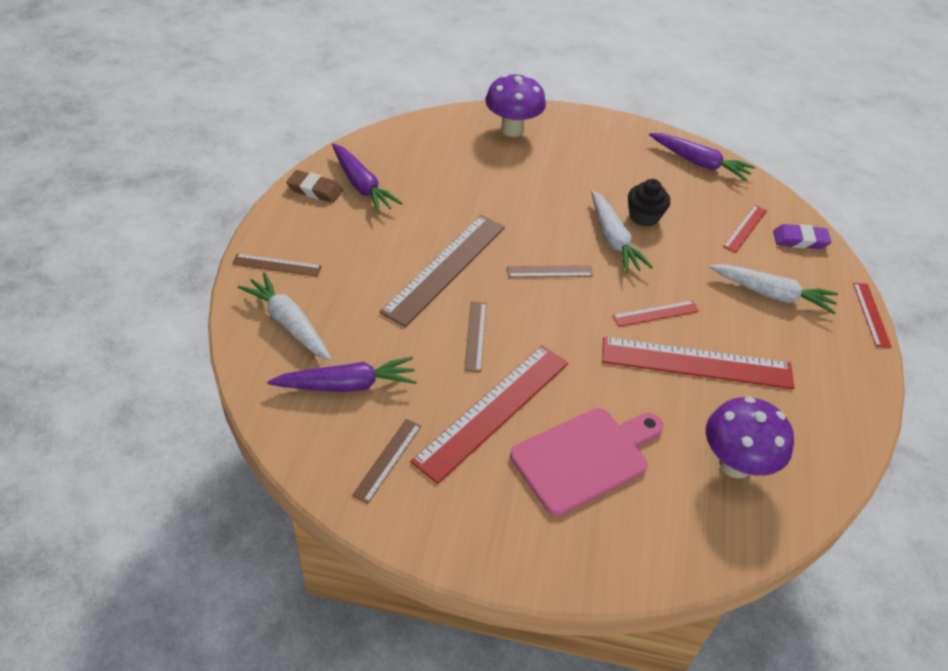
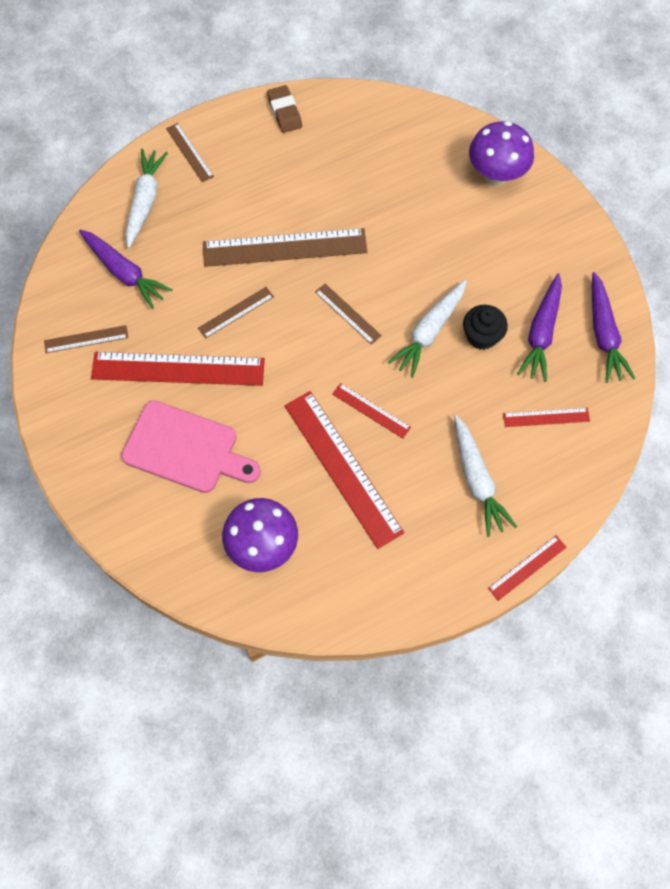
camera: 55 degrees right, 20 degrees up
purple carrot [332,143,403,214] -> purple carrot moved to [517,273,562,382]
purple eraser [773,224,831,249] -> none

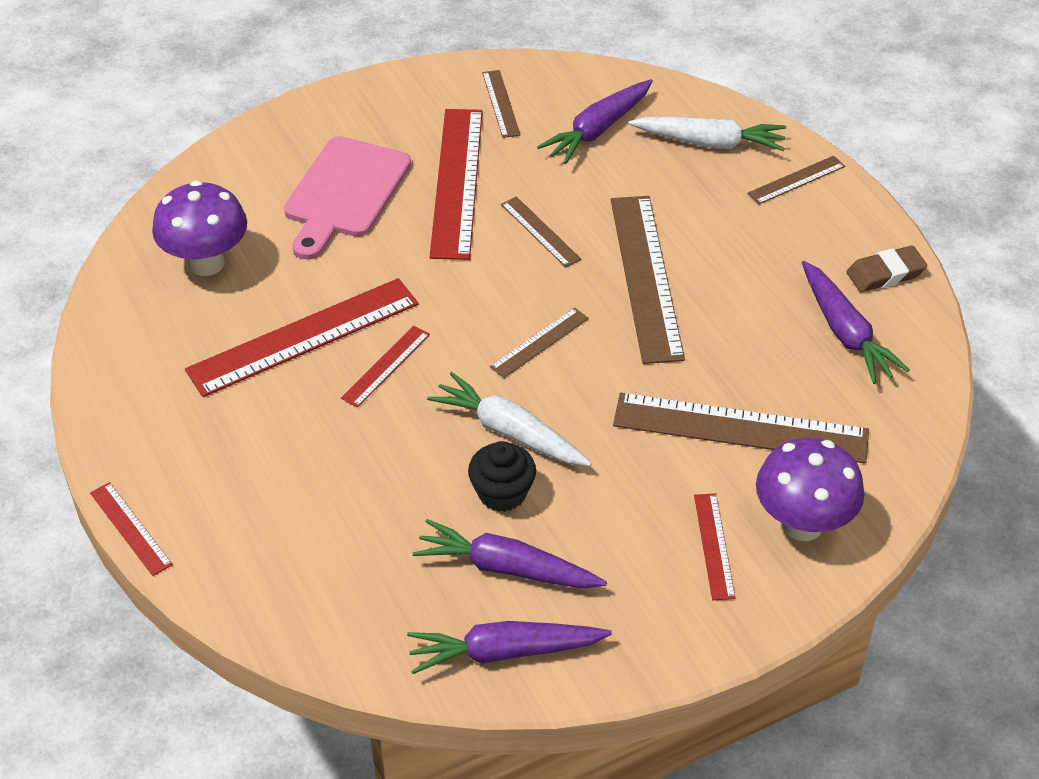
camera: 90 degrees right, 20 degrees down
white carrot [454,415,517,537] -> none
red ruler [503,408,590,427] -> red ruler moved to [694,493,736,600]
none -> brown ruler [613,393,869,463]
none -> purple carrot [802,261,910,384]

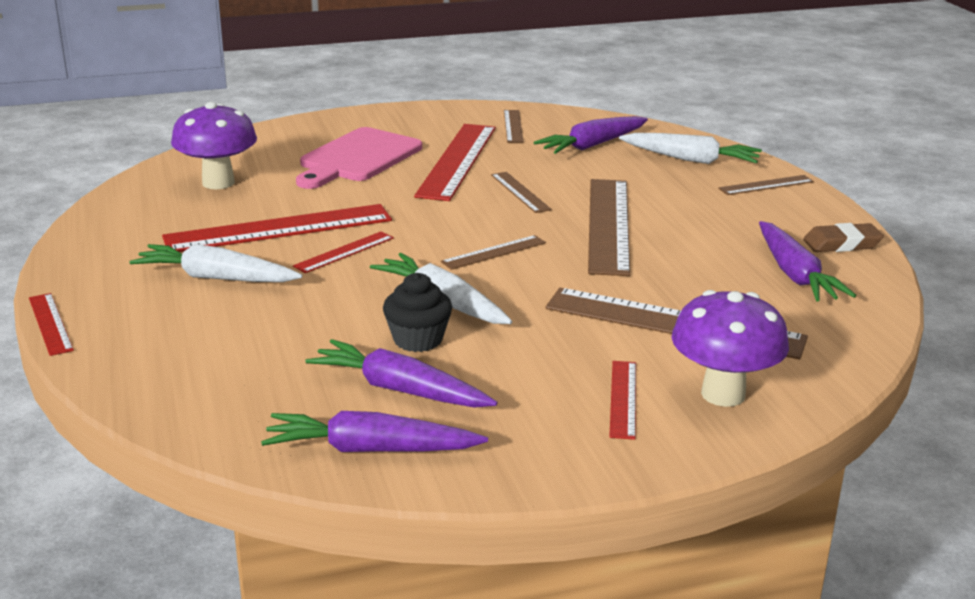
camera: 10 degrees right, 20 degrees down
none -> white carrot [129,244,302,282]

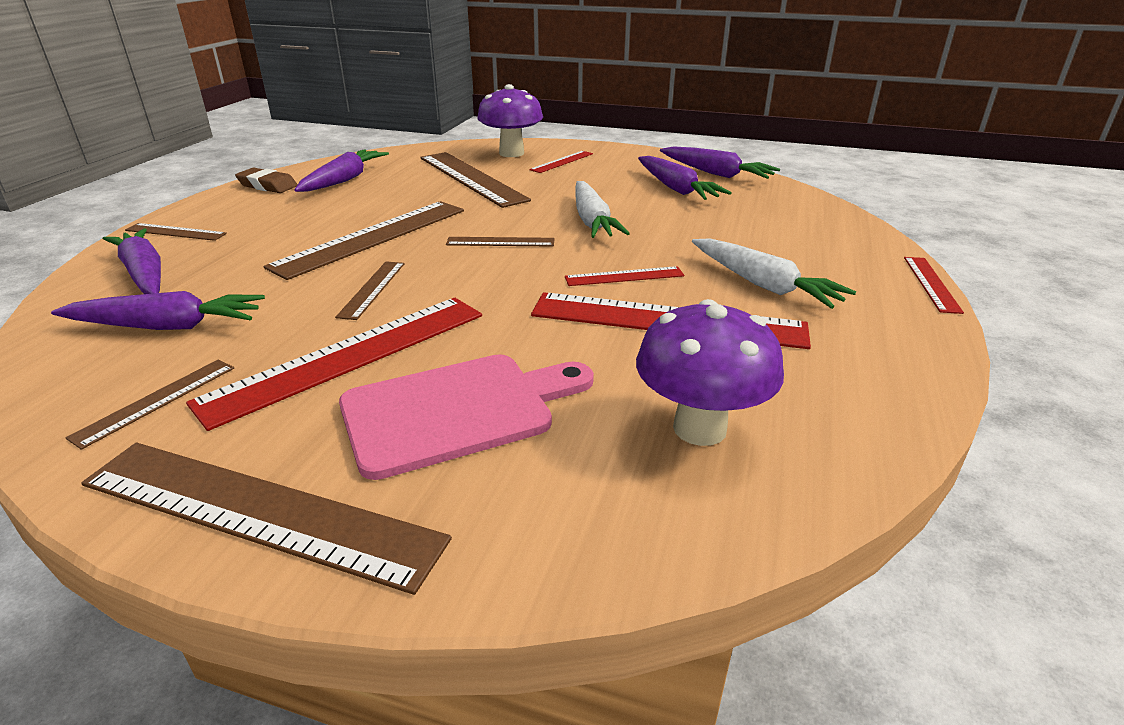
camera: 145 degrees left, 5 degrees up
black cupcake [383,273,452,352] -> none
white carrot [619,133,762,164] -> purple carrot [103,228,161,294]
none -> brown ruler [81,443,452,595]

